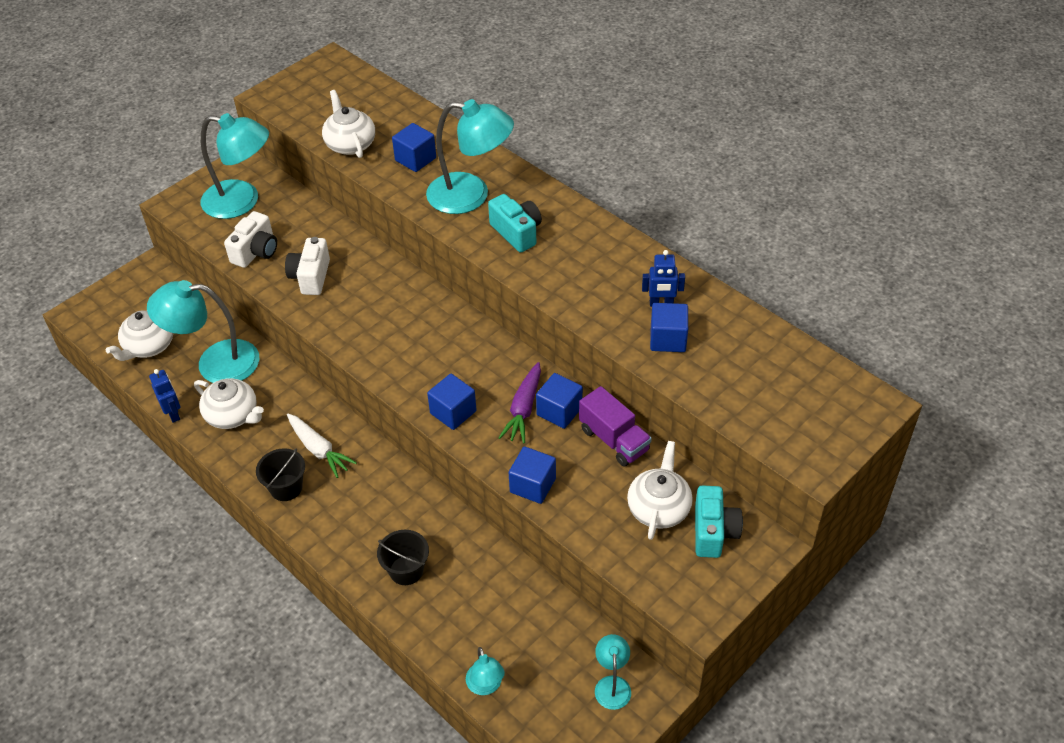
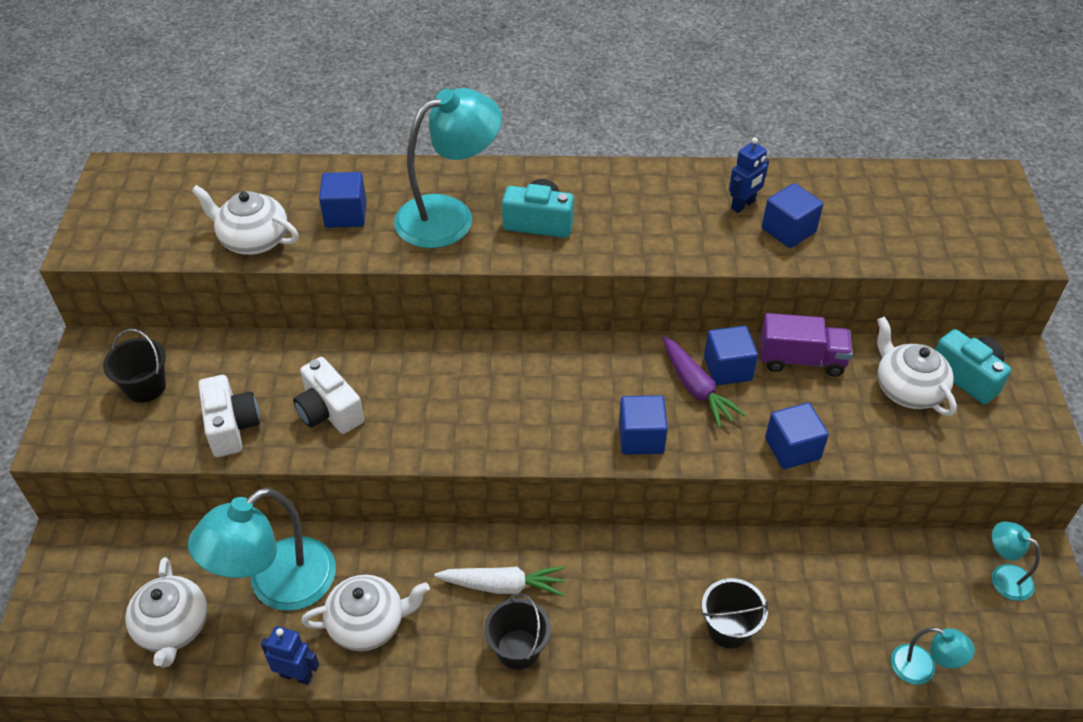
camera: 45 degrees left, 0 degrees up
turquoise lamp [201,113,269,219] -> black bucket [103,329,166,403]

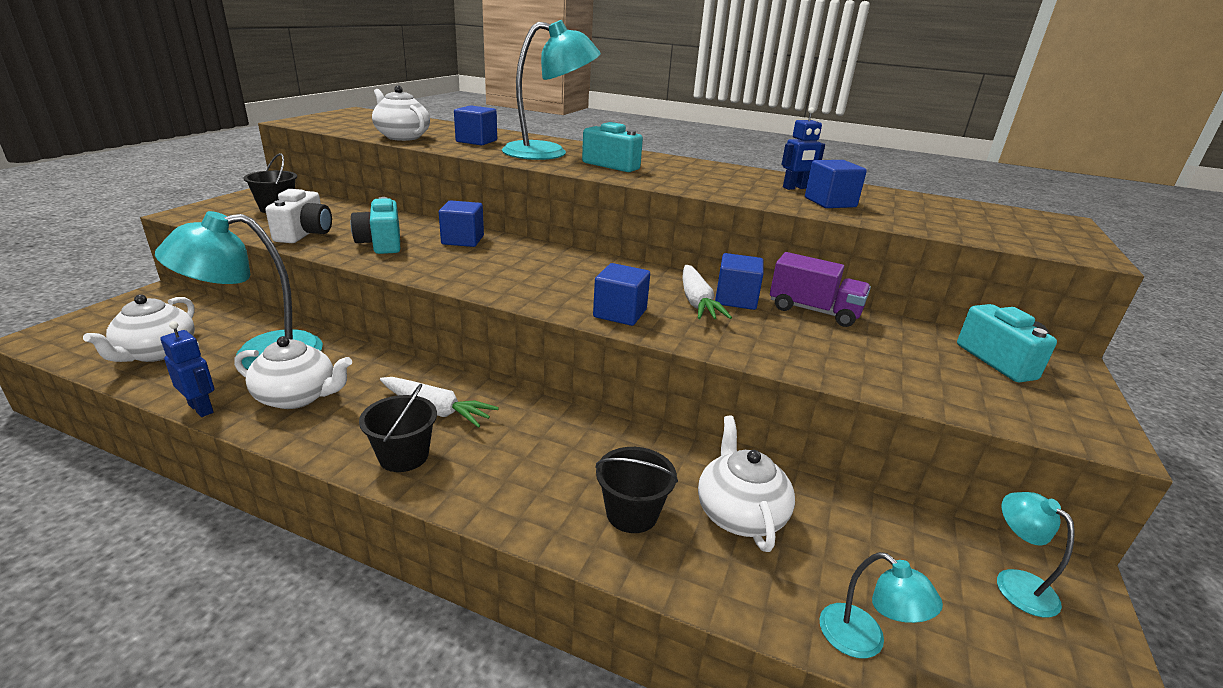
camera: 20 degrees right, 20 degrees down
white camera [293,357,364,434] -> turquoise camera [351,197,400,254]
purple carrot [663,337,746,428] -> white carrot [682,265,732,319]
blue cube [765,403,829,469] -> blue cube moved to [439,200,484,247]
white teapot [877,317,957,416] -> white teapot moved to [698,416,795,552]

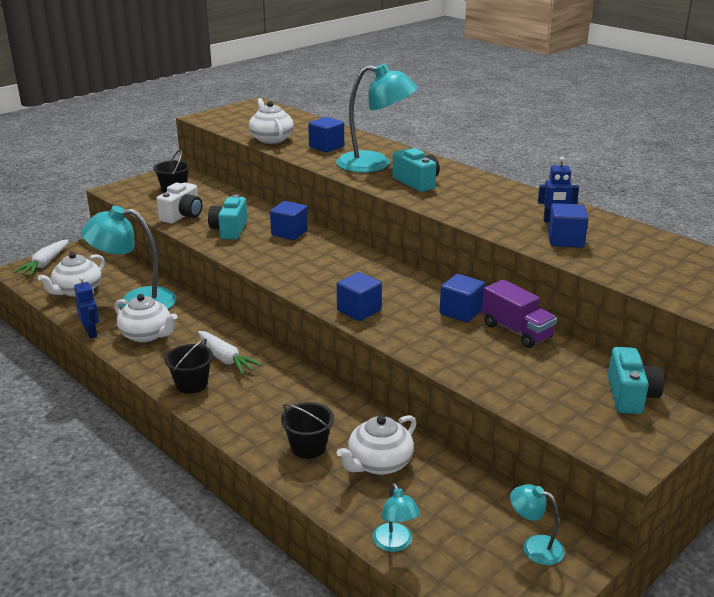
camera: 25 degrees right, 0 degrees up
white carrot [682,265,732,319] -> white carrot moved to [13,239,69,276]
white teapot [698,416,795,552] -> white teapot turned 150 degrees counterclockwise [337,415,417,475]
turquoise lamp [997,492,1075,618] -> turquoise lamp turned 60 degrees counterclockwise [510,484,565,565]

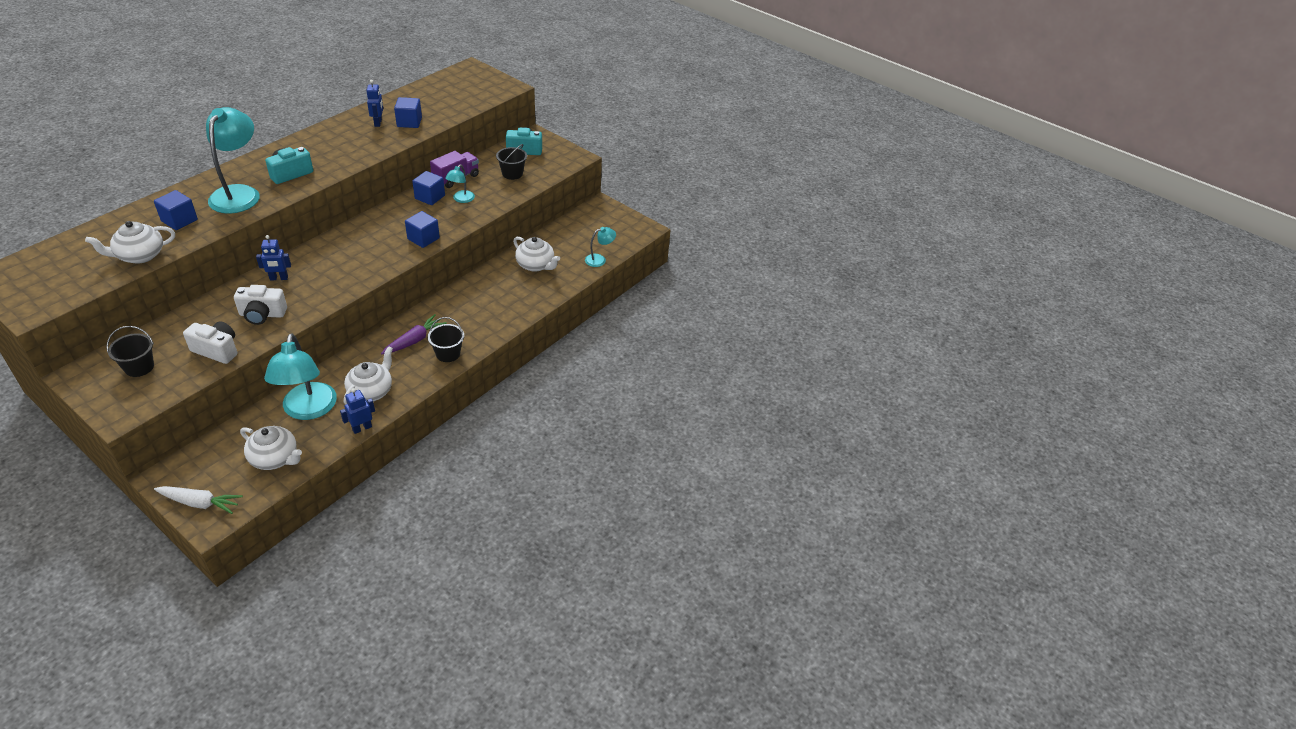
camera: 100 degrees left, 15 degrees up
white carrot [198,331,262,375] -> purple carrot [381,314,447,354]
turquoise camera [208,194,247,240] -> white camera [234,285,287,325]
blue cube [270,201,308,240] -> blue robot [256,235,291,281]
black bucket [281,402,334,459] -> black bucket moved to [496,144,527,180]
turquoise lamp [510,484,565,565] -> turquoise lamp moved to [445,164,475,203]

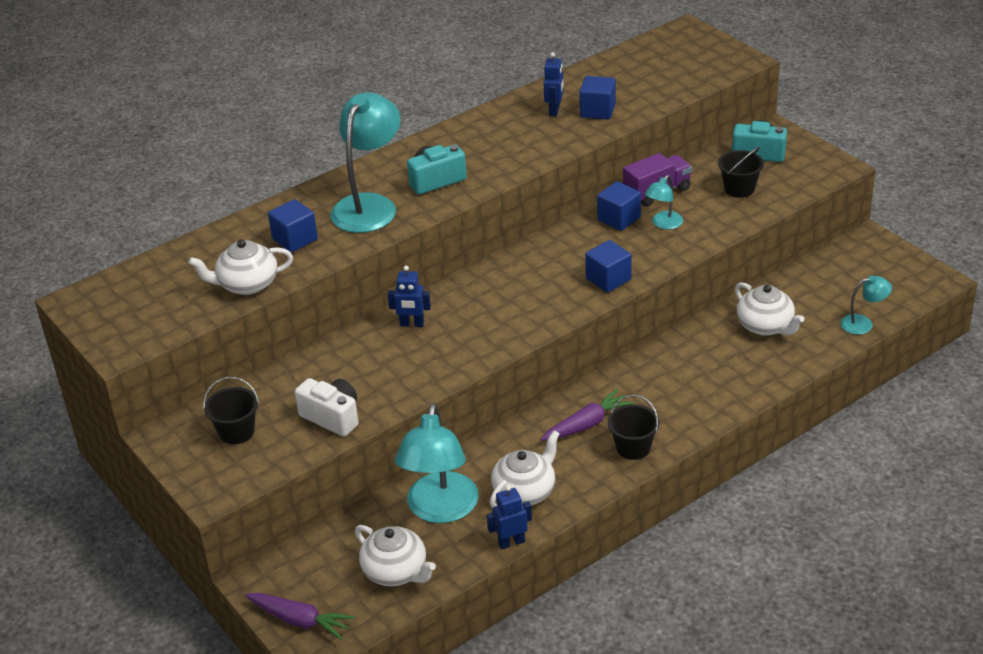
camera: 20 degrees right, 5 degrees down
white carrot [154,486,243,514] -> purple carrot [245,593,355,640]
white camera [234,285,287,325] -> none

